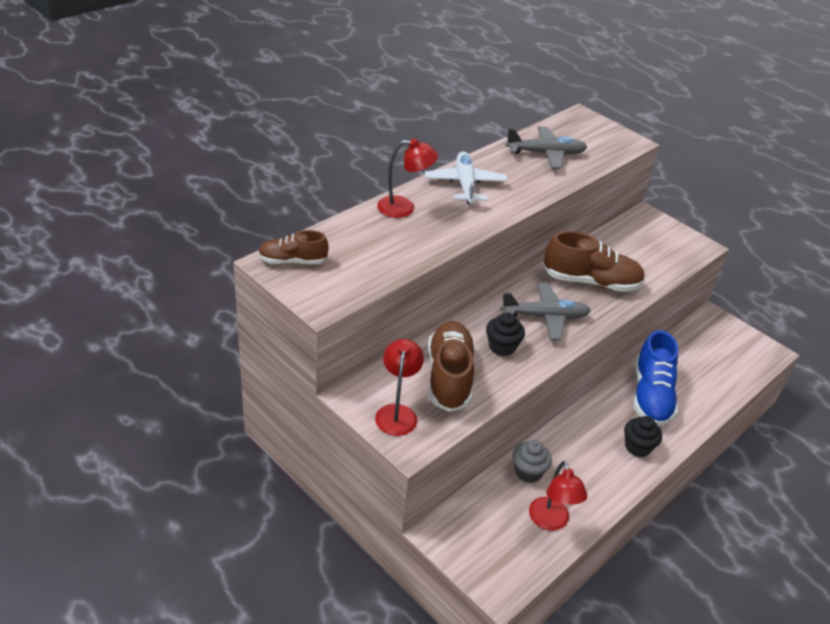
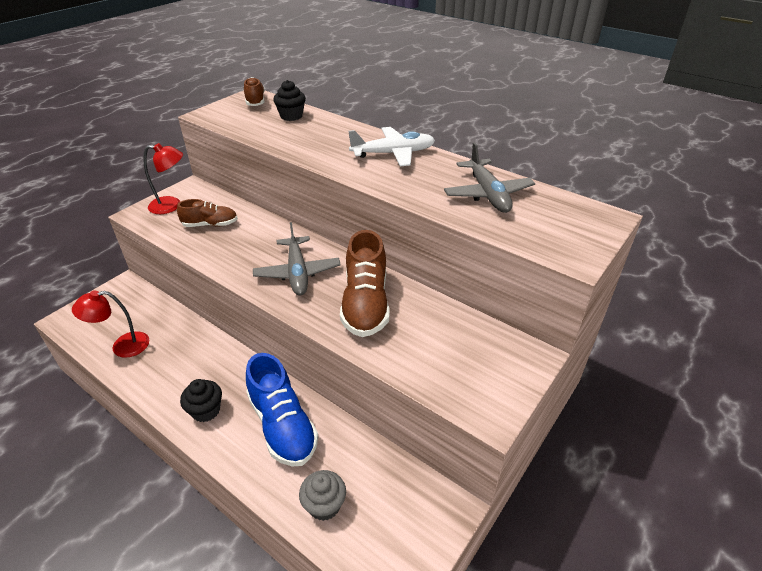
camera: 85 degrees right, 0 degrees up
red lamp [377,139,438,218] -> none
brown shoe [428,321,475,412] -> brown shoe [177,199,238,227], size x0.59
black cupcake [486,312,525,356] -> black cupcake moved to [273,80,306,121]
grey cupcake [512,440,552,483] -> grey cupcake moved to [299,470,346,521]
blue shoe [633,330,678,426] -> blue shoe turned 120 degrees counterclockwise [246,353,318,467]

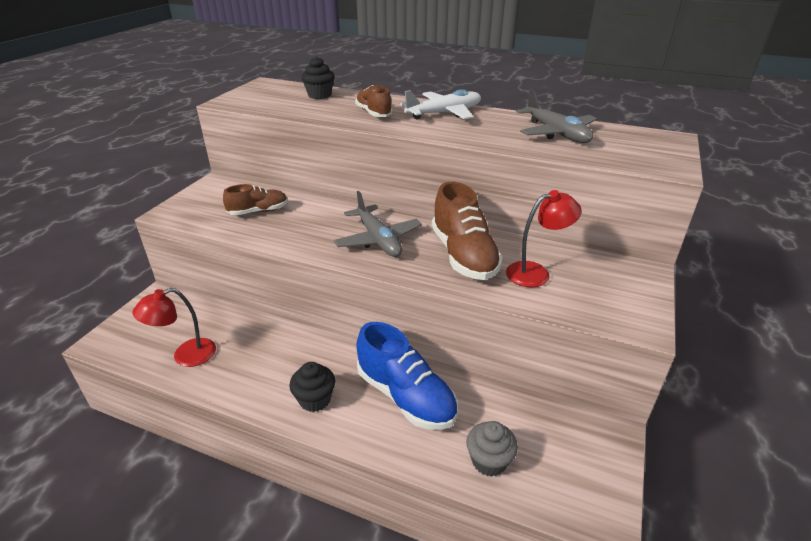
camera: 15 degrees left, 5 degrees down
red lamp [143,143,183,214] -> red lamp moved to [506,190,582,287]
brown shoe [244,77,265,106] -> brown shoe moved to [355,85,393,117]

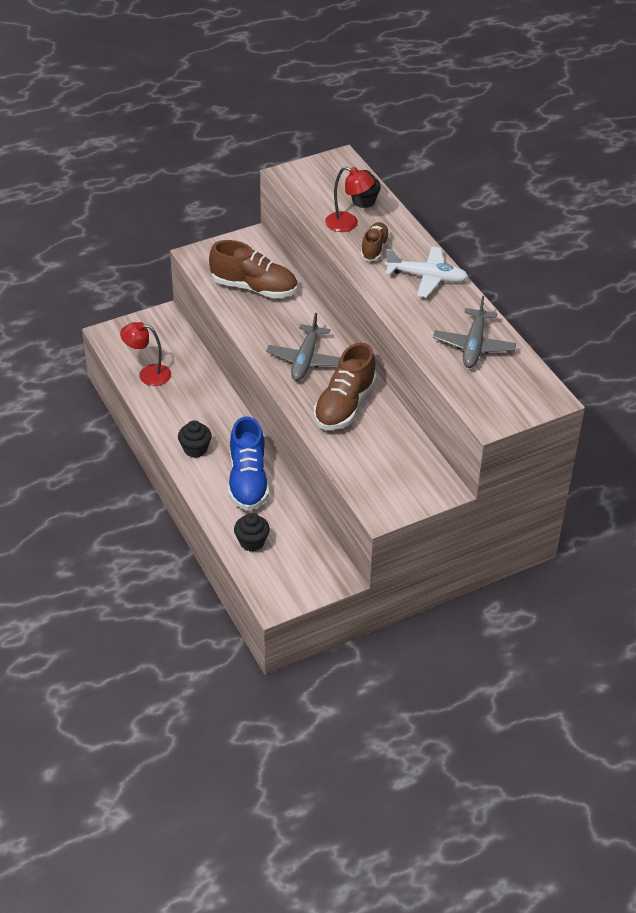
camera: 40 degrees right, 10 degrees up
brown shoe [223,184,288,215] -> brown shoe [209,240,297,298], size x1.71
grey cupcake [466,421,518,477] -> black cupcake [234,513,270,552]
red lamp [506,190,582,287] -> red lamp moved to [325,166,375,232]

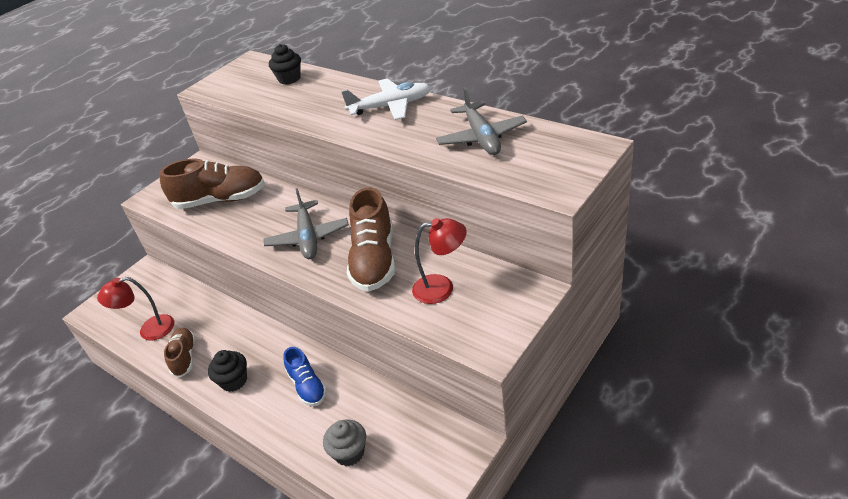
camera: 20 degrees left, 5 degrees down
blue shoe [228,416,269,510] -> blue shoe [283,347,327,406], size x0.59
black cupcake [234,513,270,552] -> grey cupcake [323,419,366,466]
red lamp [325,166,375,232] -> red lamp moved to [412,218,467,304]
brown shoe [361,222,390,261] -> brown shoe moved to [164,328,195,377]

